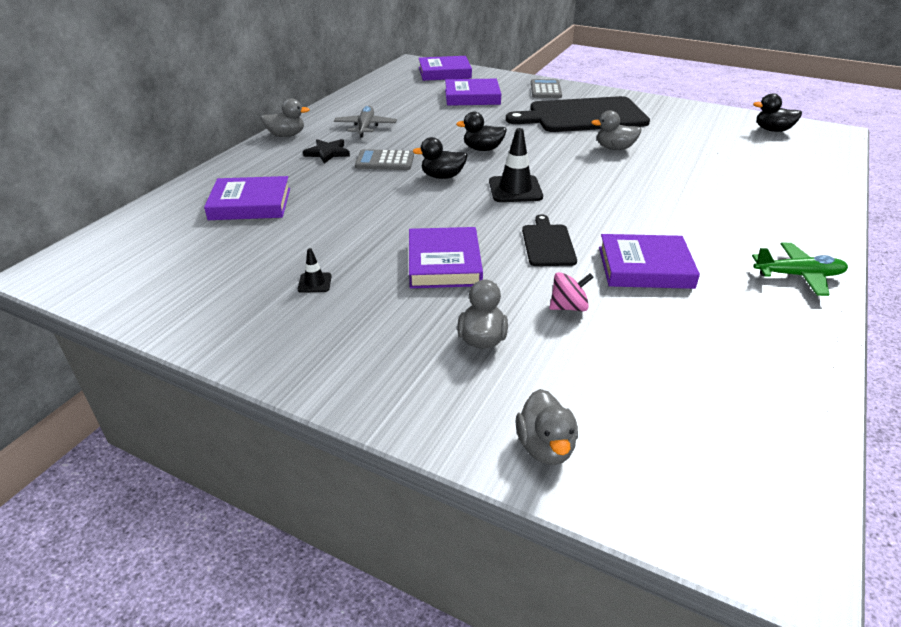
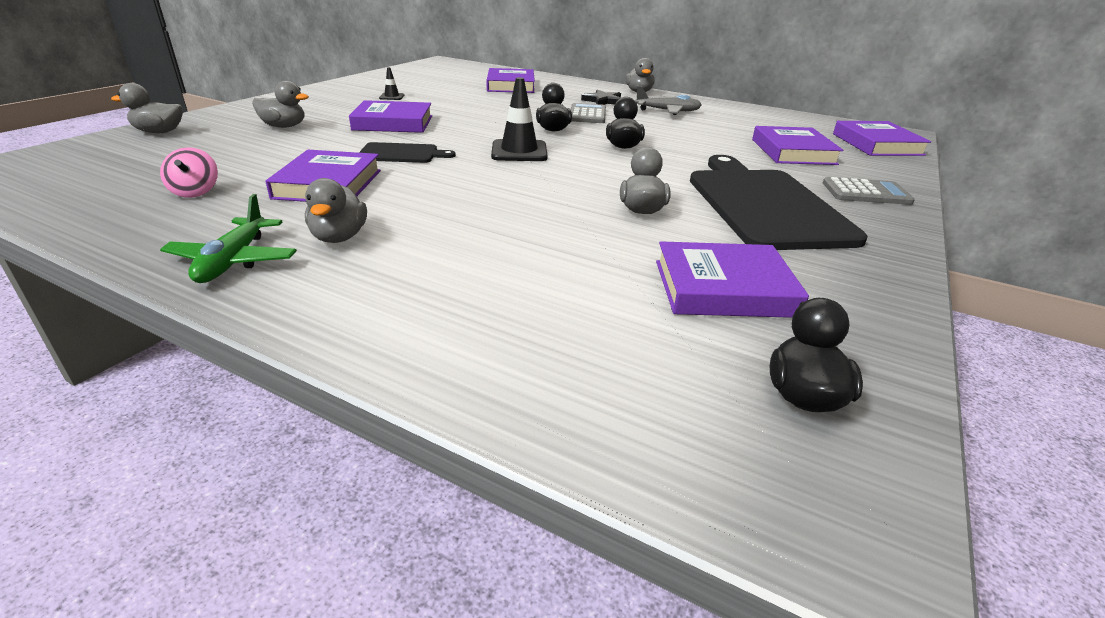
camera: 90 degrees right, 5 degrees down
pink spinning top [549,272,594,311] -> pink spinning top moved to [160,147,218,198]
none -> grey duck [305,178,367,243]
none -> purple book [656,241,809,318]

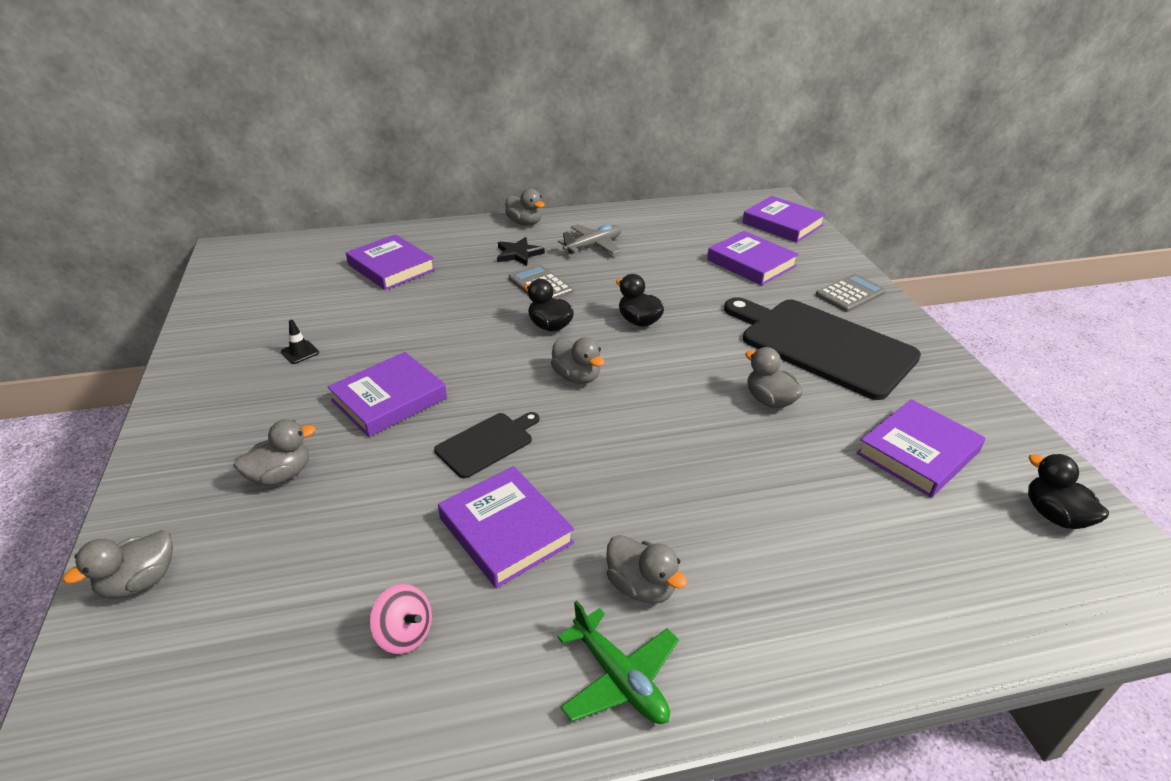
camera: 40 degrees left, 5 degrees up
black traffic cone [491,77,548,161] -> grey duck [551,337,604,384]

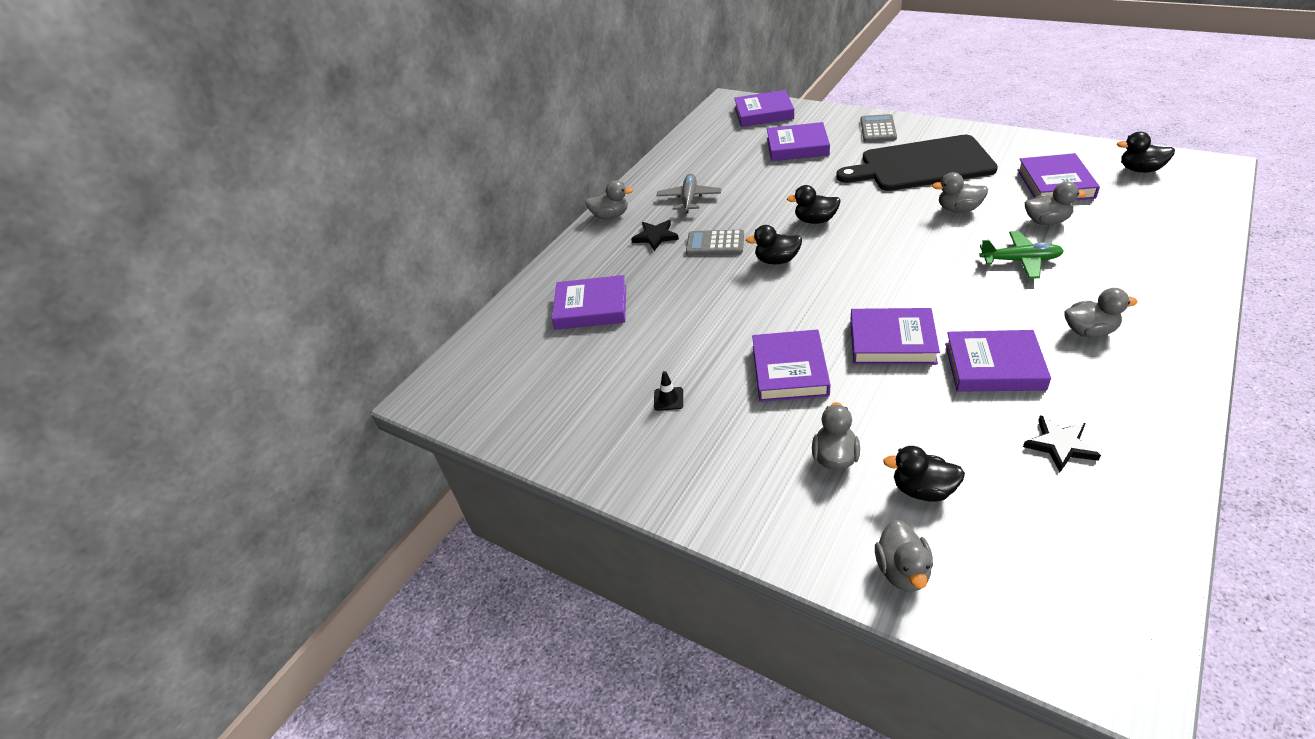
camera: 40 degrees left, 5 degrees up
pink spinning top [370,584,432,654] -> black star [1023,415,1101,472]
black cutting board [434,412,539,478] -> purple book [850,308,940,364]
grey duck [551,337,604,384] -> grey duck moved to [1025,182,1086,225]
green plane [557,601,679,724] -> green plane moved to [979,231,1064,279]
none -> black duck [883,446,965,502]

